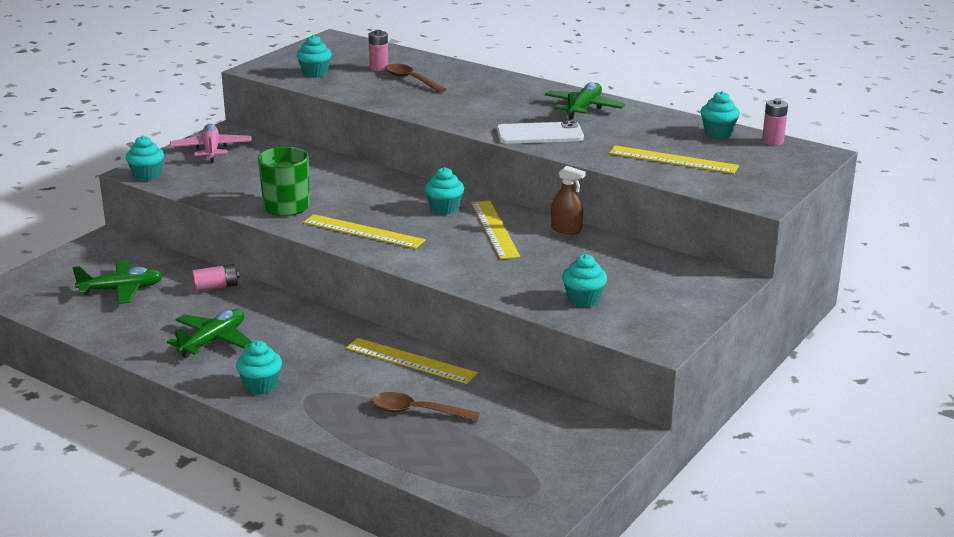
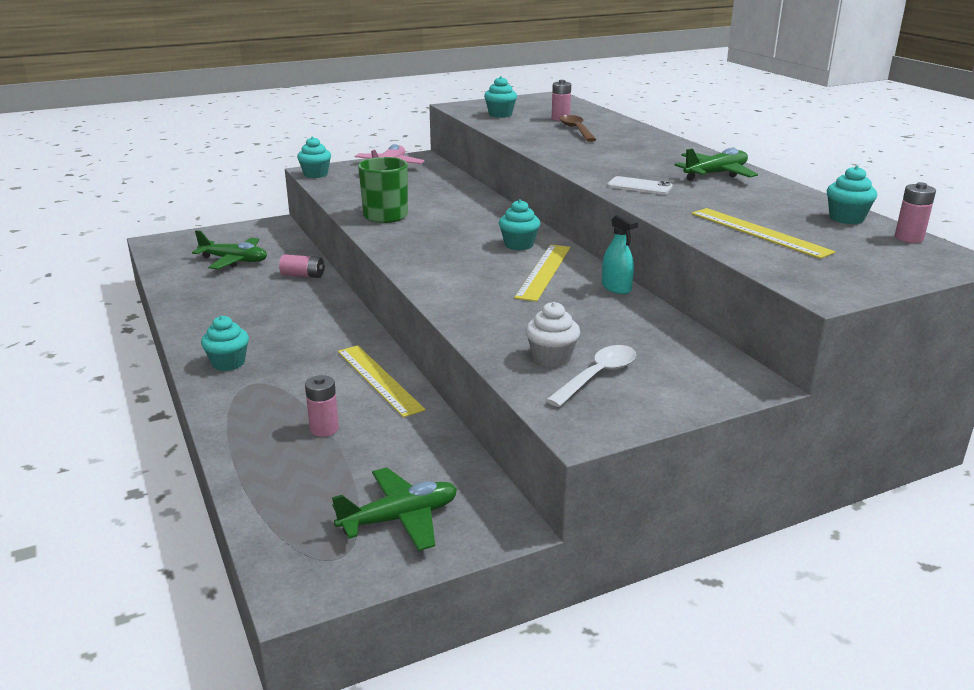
camera: 30 degrees right, 0 degrees up
green plane [167,309,252,358] -> green plane moved to [332,467,457,551]
yellow ruler [303,214,425,249] -> none
brown spoon [372,392,480,421] -> pink battery [305,375,339,437]
white phone [497,121,584,144] -> white phone [607,176,673,195], size x0.66
brown spray bottle [551,166,586,234] -> turquoise spray bottle [602,213,638,294]
turquoise cupcake [562,254,607,307] -> white cupcake [526,302,580,367]
none -> white spoon [546,345,636,407]

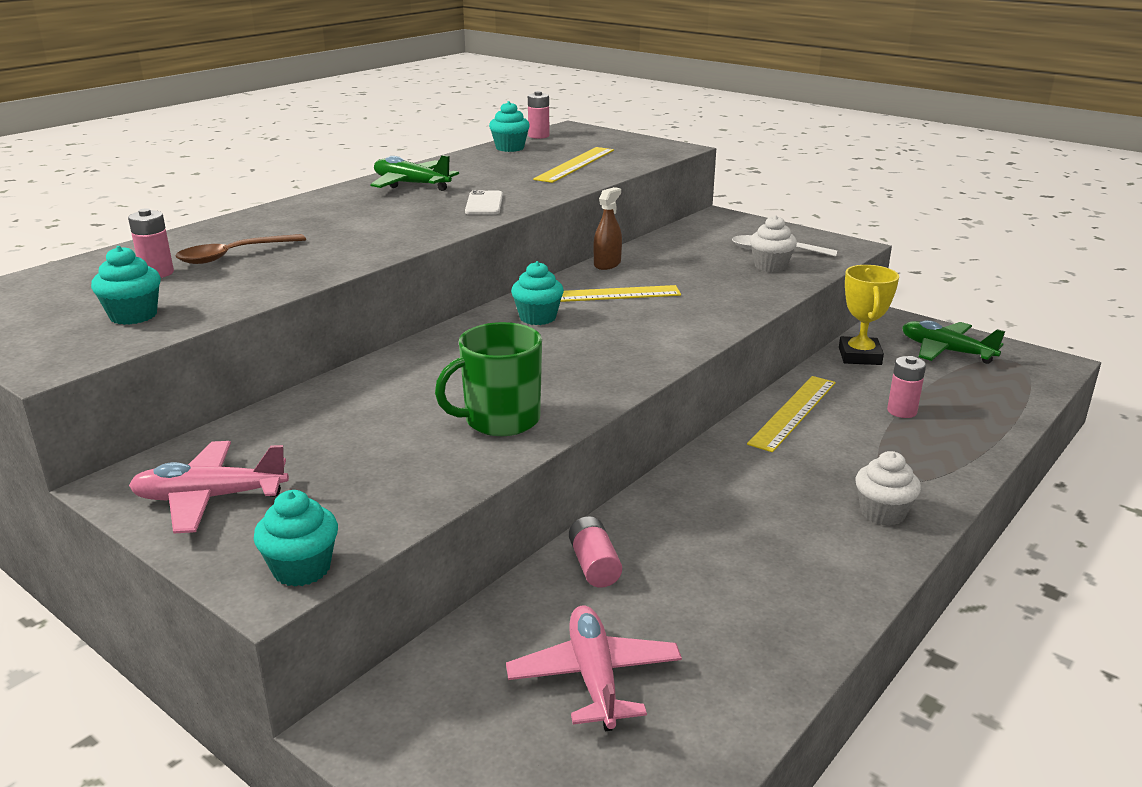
camera: 115 degrees left, 0 degrees up
green plane [192,230,267,269] -> pink plane [506,605,682,731]
turquoise cupcake [201,315,249,371] -> white cupcake [855,451,921,526]
turquoise spray bottle [602,213,638,294] -> brown spray bottle [594,187,622,270]
none -> yellow trophy [839,265,899,365]

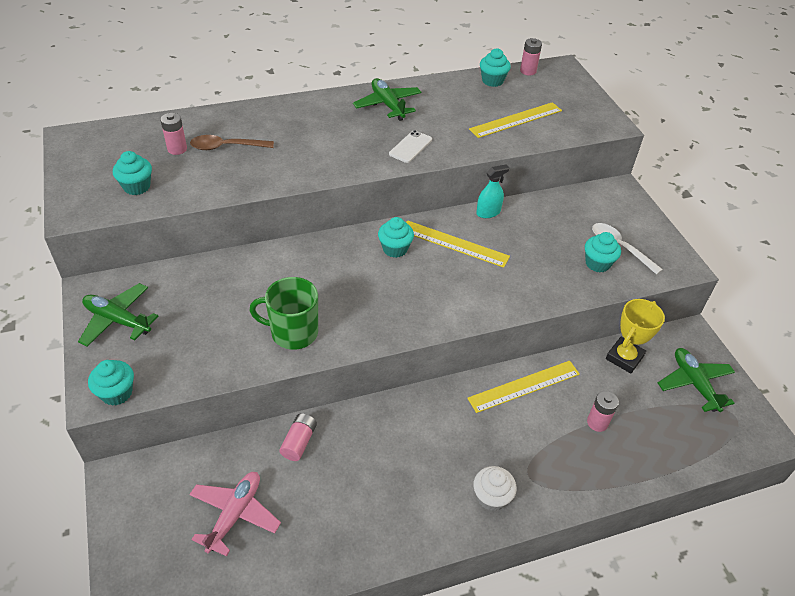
camera: 30 degrees right, 20 degrees up
pink plane [129,441,289,534] -> green plane [78,283,159,347]
brown spray bottle [594,187,622,270] -> turquoise spray bottle [476,164,509,218]
white cupcake [750,215,797,272] -> turquoise cupcake [585,232,621,272]

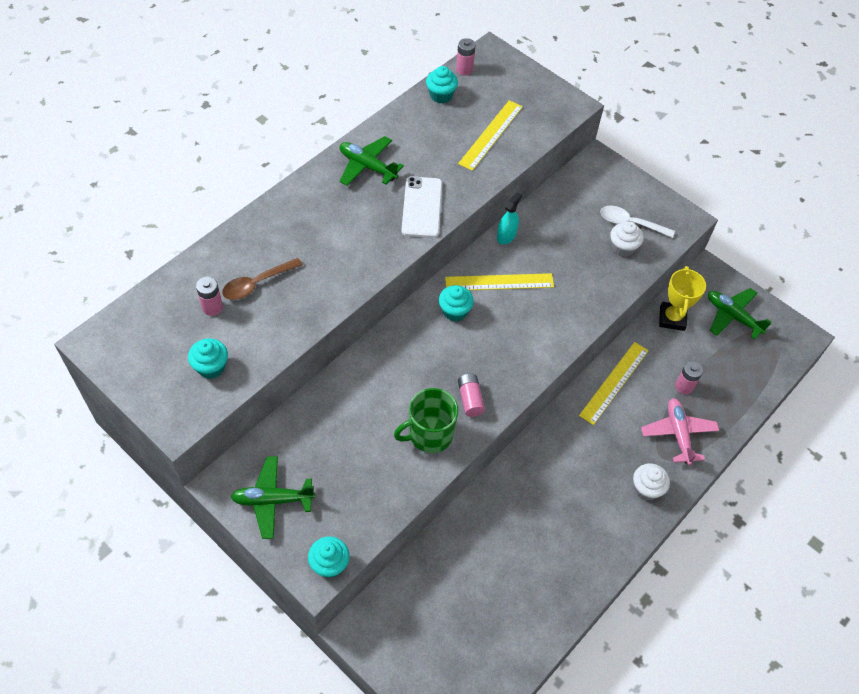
camera: 30 degrees left, 10 degrees up
pink plane [189,472,281,557] -> pink plane moved to [641,398,719,465]
pink battery [279,413,317,461] -> pink battery moved to [458,374,485,417]
white phone [389,130,432,163] -> white phone [401,176,442,238], size x1.52
turquoise cupcake [585,232,621,272] -> white cupcake [610,221,644,257]

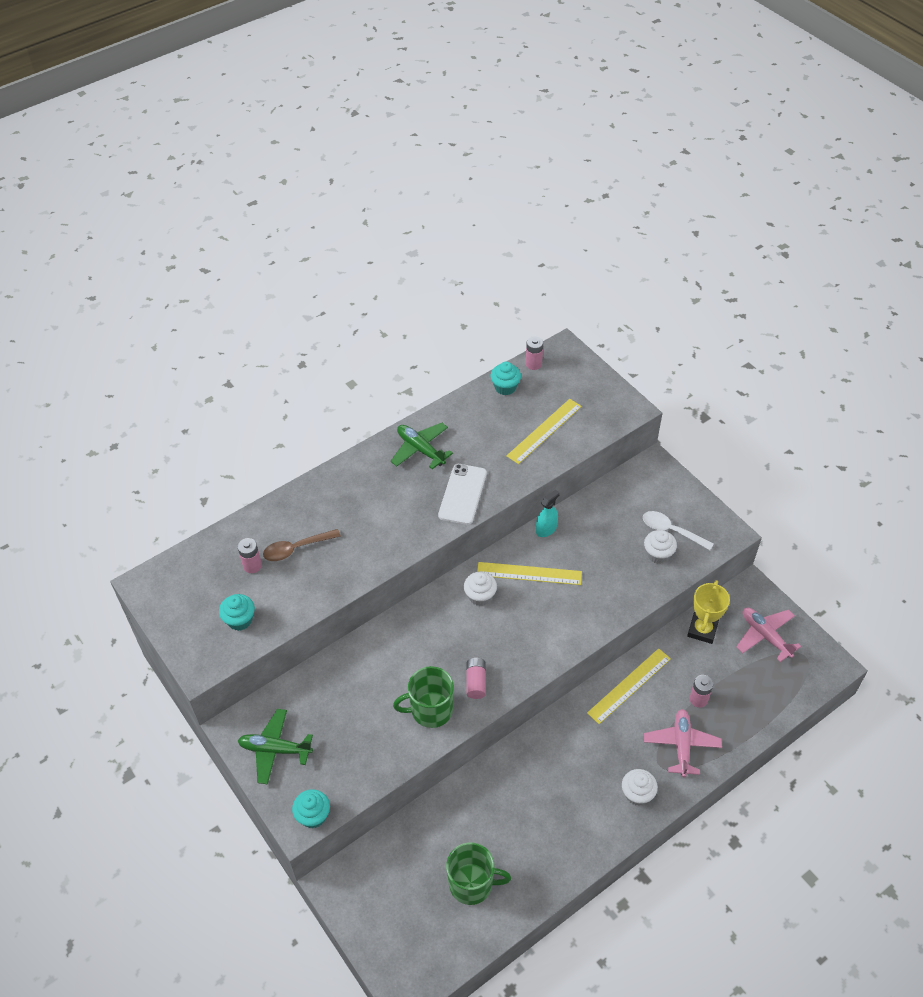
camera: 15 degrees right, 5 degrees down
turquoise cupcake [439,285,474,321] -> white cupcake [464,572,497,606]
green plane [708,288,771,339] -> pink plane [736,607,801,662]
none -> green mug [446,842,511,905]

